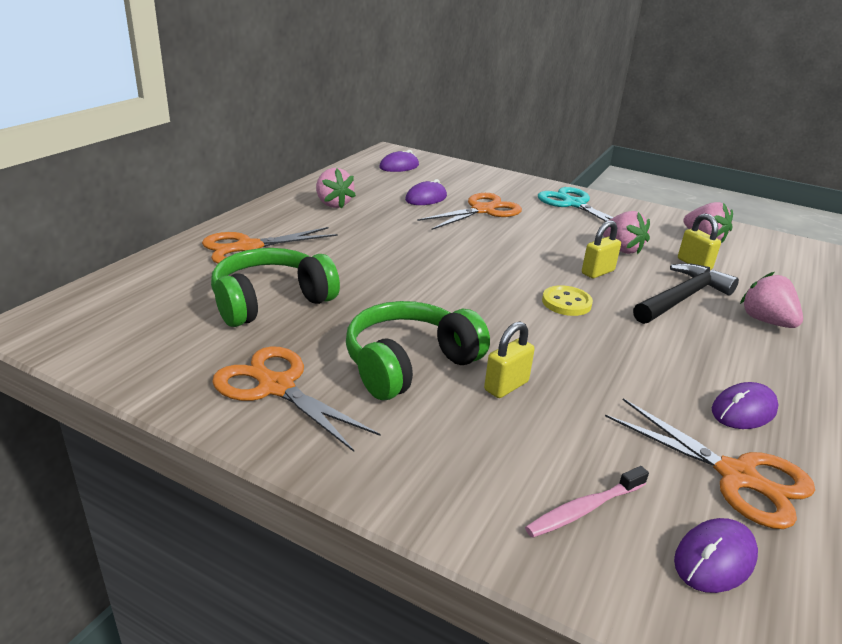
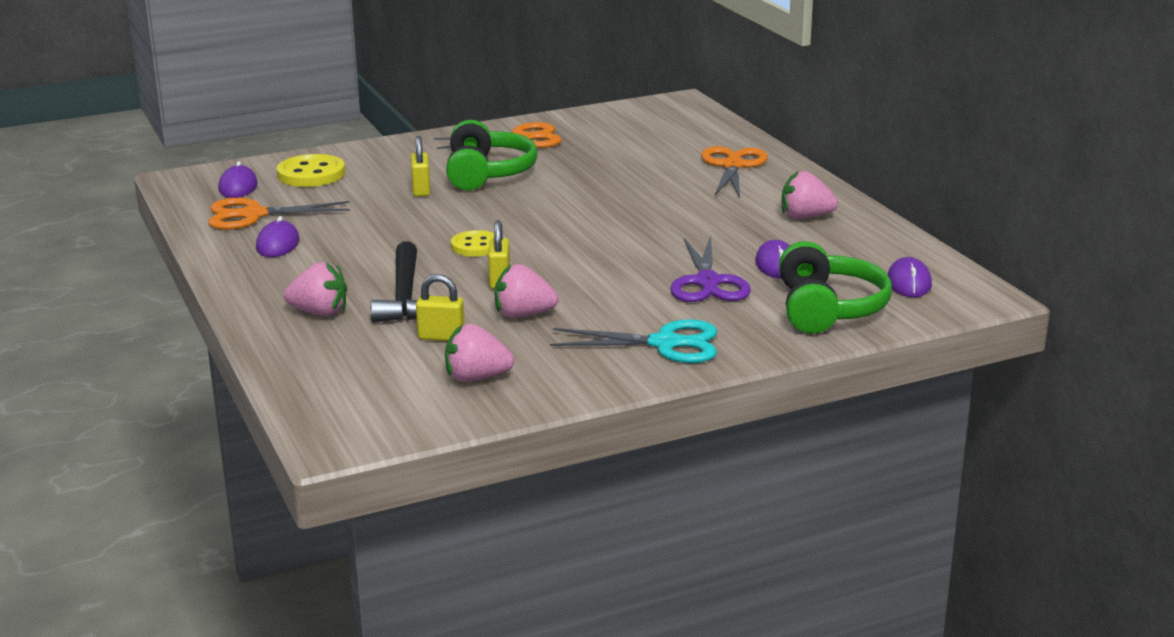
camera: 130 degrees right, 5 degrees down
green headphones [211,248,340,327] -> green headphones moved to [779,241,892,334]
orange scissors [417,193,522,230] -> purple scissors [670,235,751,302]
pink toothbrush [525,466,649,538] -> yellow button [277,154,345,187]

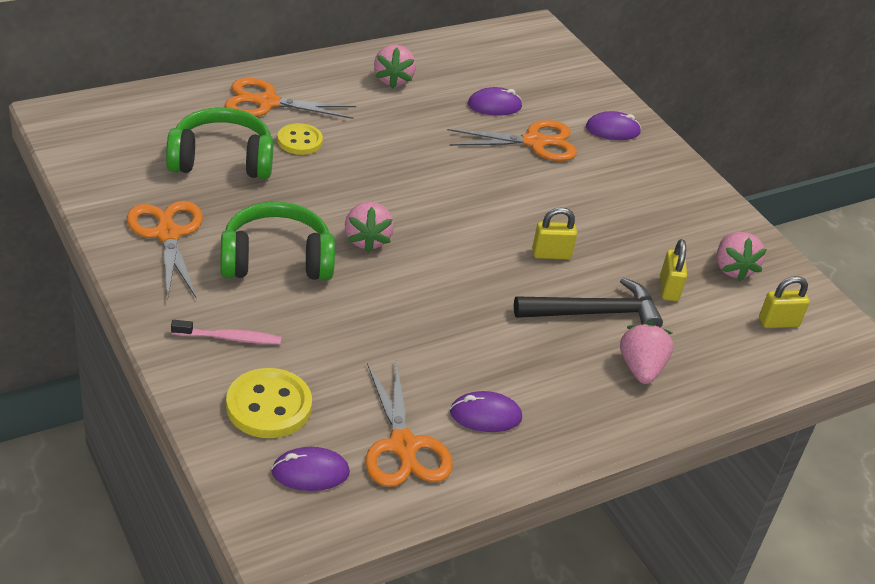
camera: 100 degrees left, 15 degrees up
yellow padlock [411,136,430,197] -> yellow padlock moved to [759,276,810,328]
yellow button [451,230,494,257] -> yellow button moved to [277,123,323,155]
pink strawberry [494,264,559,318] -> pink strawberry moved to [345,202,394,253]
turquoise scissors [550,319,717,363] -> none
purple scissors [670,235,751,302] -> orange scissors [447,120,577,161]
green headphones [779,241,892,334] -> green headphones moved to [166,108,273,179]
purple mouse [888,257,932,297] -> purple mouse moved to [586,111,641,140]
none -> pink toothbrush [171,320,281,344]

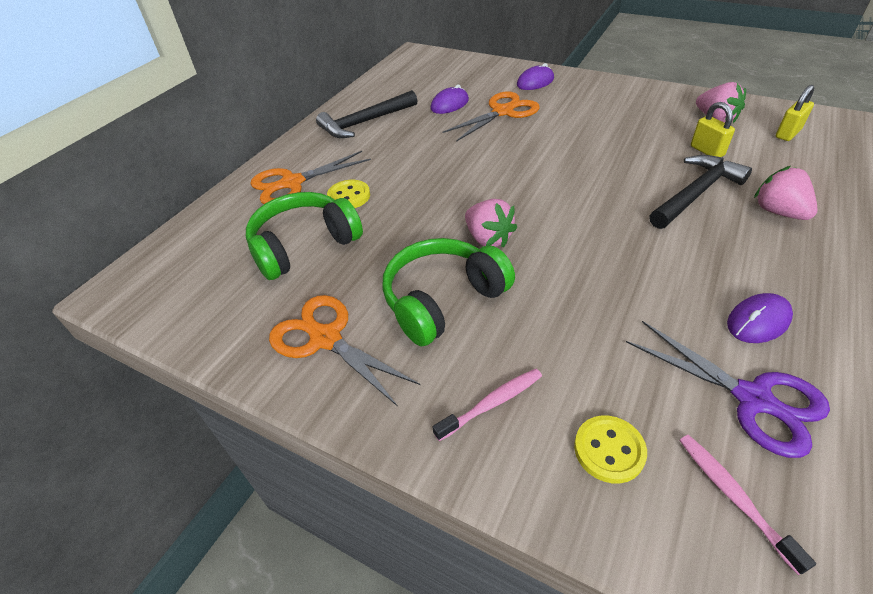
camera: 25 degrees left, 5 degrees up
yellow button [226,368,312,438] -> yellow button [574,416,647,483], size x0.67
purple mouse [271,447,350,491] -> pink toothbrush [679,435,816,575]
orange scissors [365,360,453,487] -> purple scissors [626,321,830,458]
pink strawberry [374,45,416,89] -> black hammer [316,90,417,138]
yellow padlock [532,207,577,260] -> none

